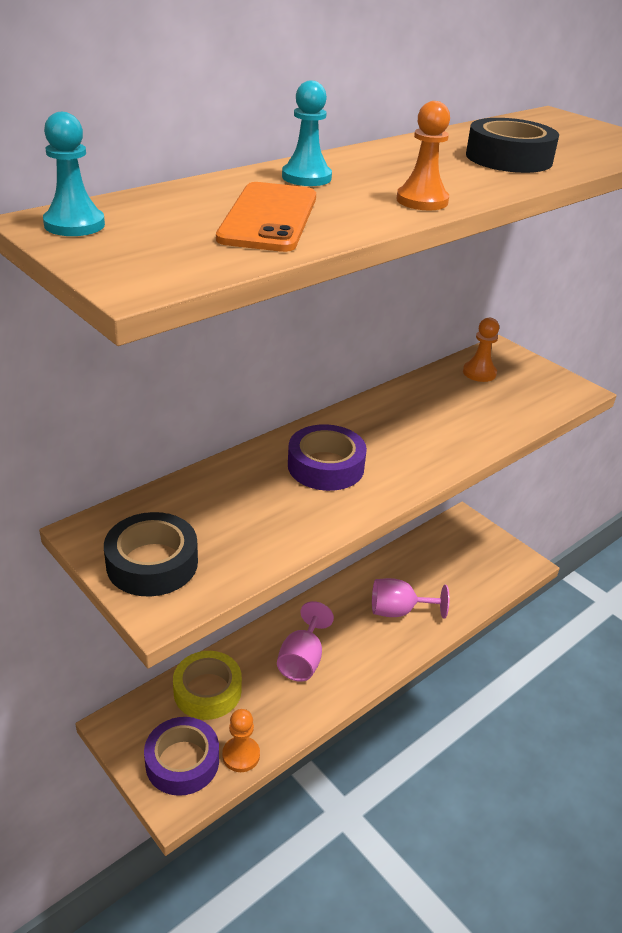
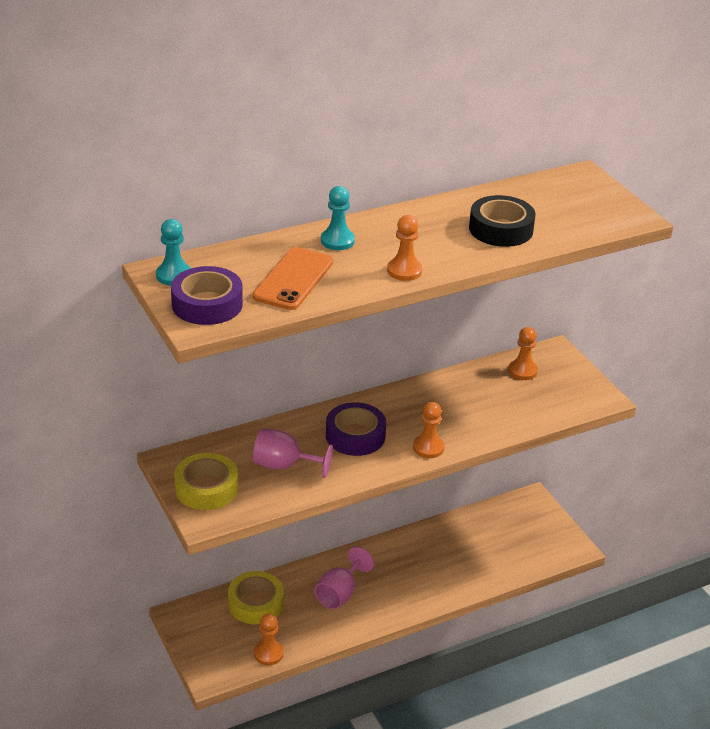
camera: 15 degrees right, 0 degrees up
black tape [104,512,198,596] -> yellow tape [174,453,238,510]
purple tape [144,717,219,796] -> purple tape moved to [171,266,243,325]
pink goblet [372,578,450,618] -> pink goblet moved to [253,429,333,478]
none -> orange pawn [413,402,445,458]

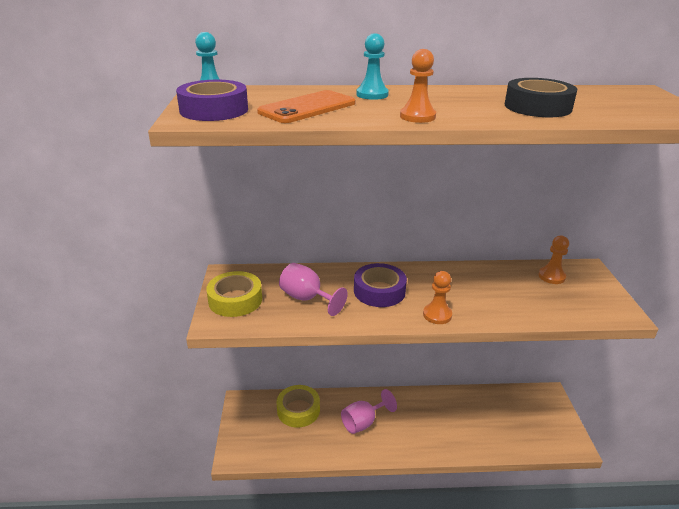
camera: 25 degrees right, 5 degrees down
orange pawn [254,614,284,665] -> none

